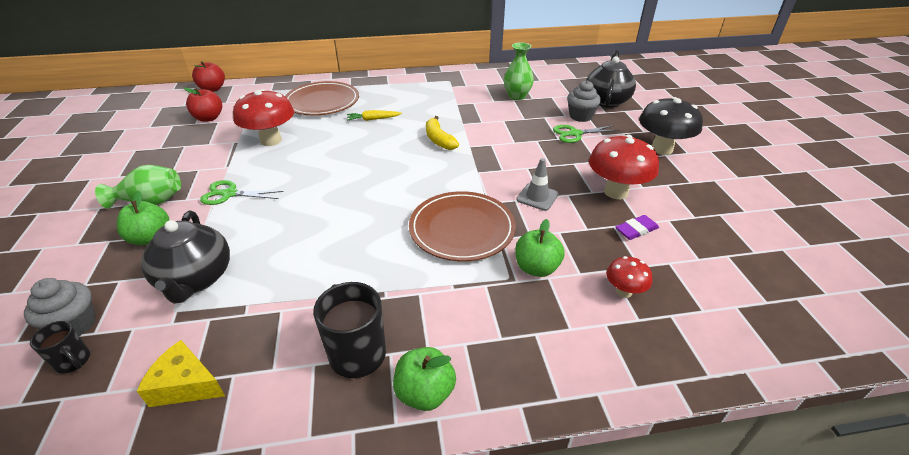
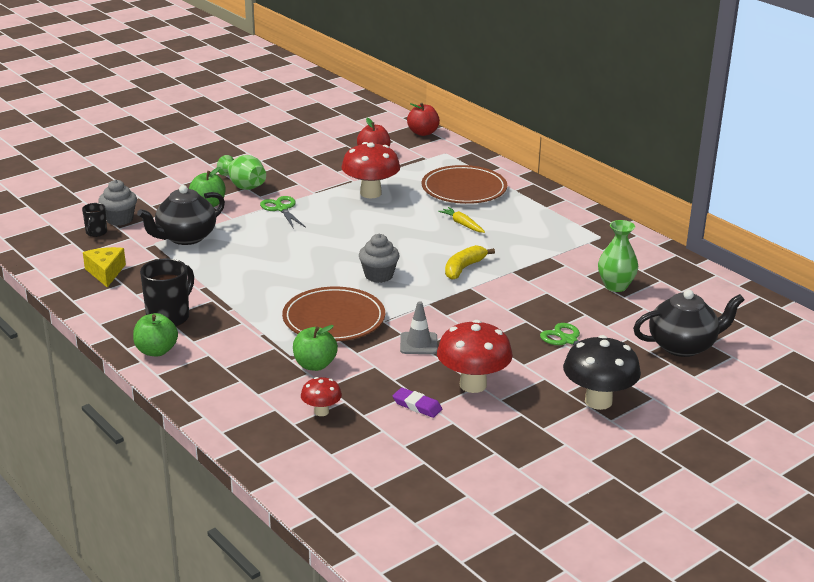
camera: 60 degrees right, 10 degrees down
grey cupcake [567,80,601,122] -> grey cupcake moved to [359,234,399,283]

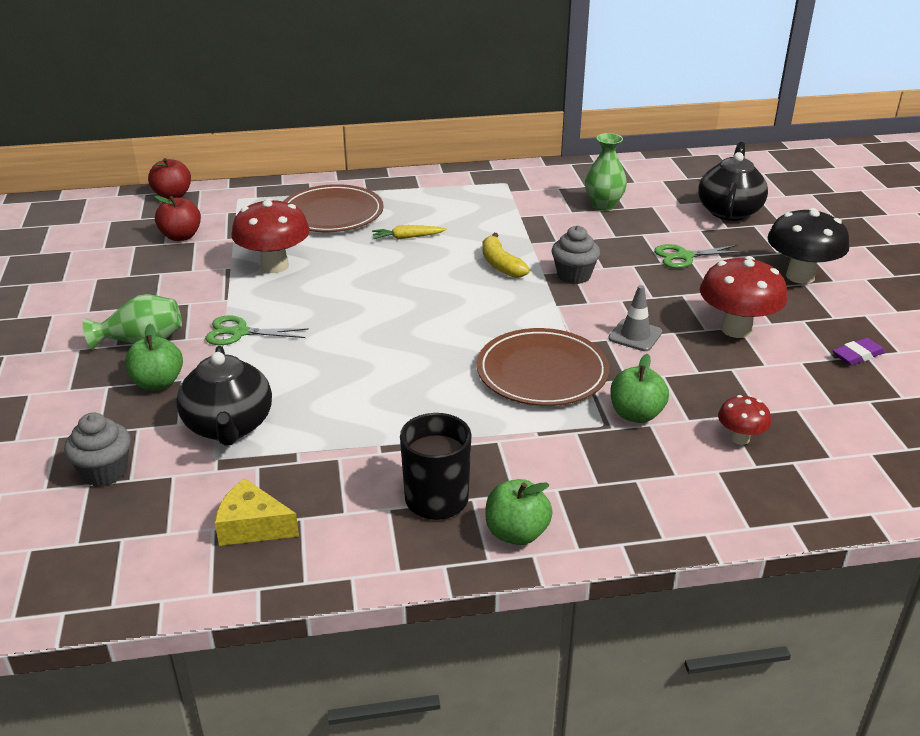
camera: 60 degrees left, 5 degrees up
black mug [82,203,107,237] -> none
grey cupcake [359,234,399,283] -> grey cupcake moved to [552,225,600,284]
purple eraser [393,388,442,418] -> purple eraser moved to [832,338,885,366]

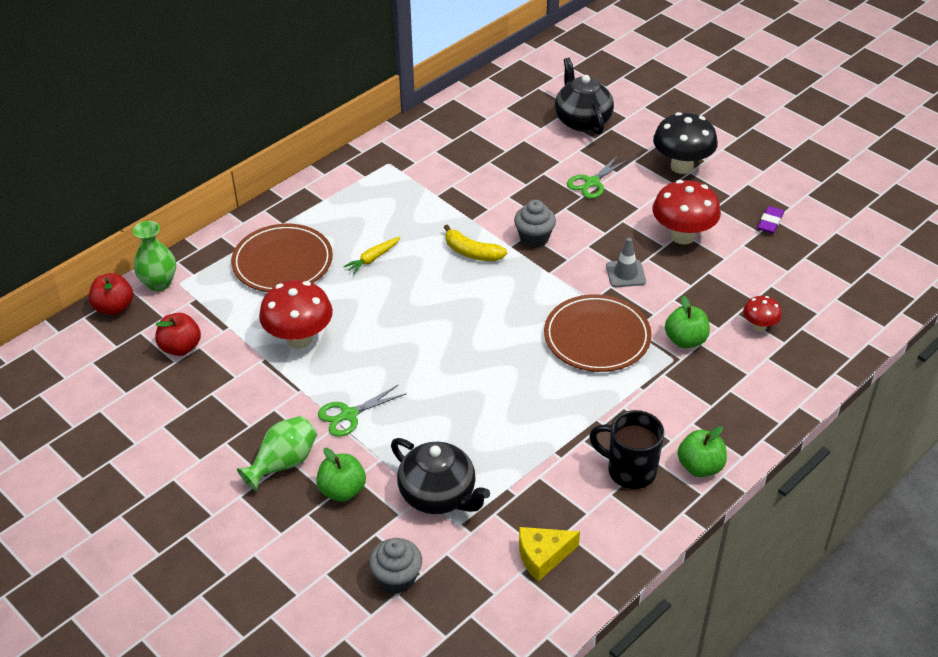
camera: 35 degrees left, 10 degrees up
green vase [585,133,627,211] -> green vase moved to [133,221,176,291]

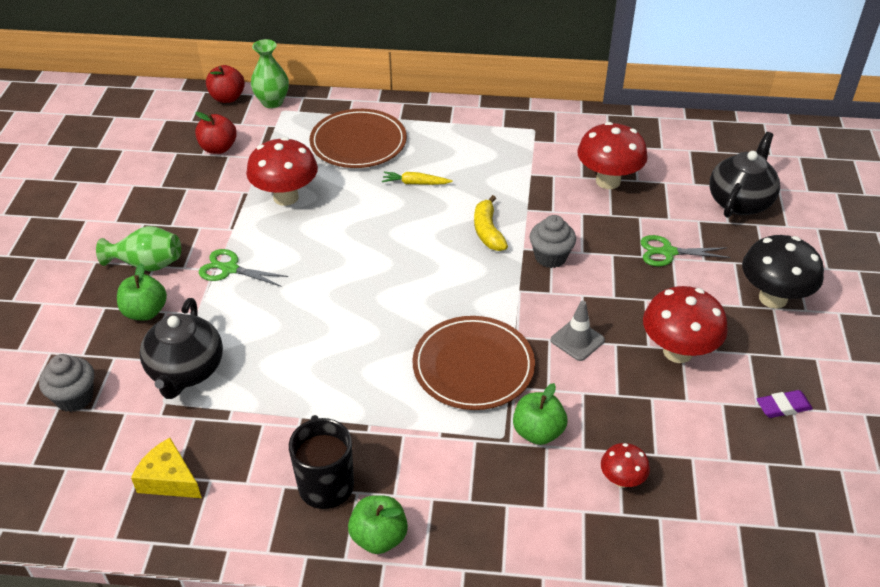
camera: 50 degrees right, 0 degrees up
none -> red mushroom [577,122,648,189]

